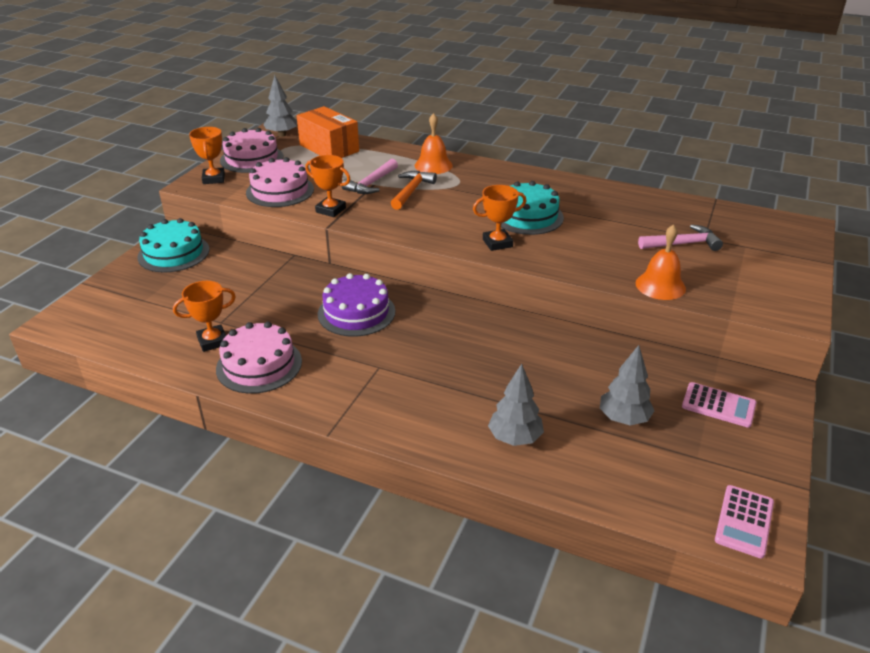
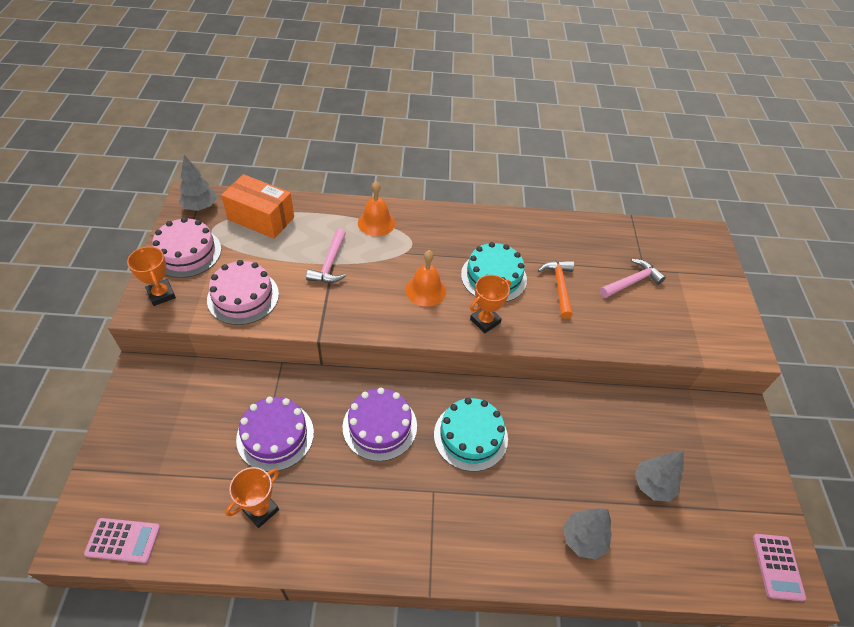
camera: 25 degrees left, 15 degrees up
turquoise cake [137,218,209,273] -> turquoise cake moved to [434,398,508,472]
pink cake [216,322,302,394] -> none
orange trophy [305,155,350,217] -> none
orange hammer [391,171,437,210] -> orange hammer moved to [538,261,574,319]
orange bell [636,224,686,300] -> orange bell moved to [405,250,446,307]
pink calculator [682,382,757,428] -> pink calculator moved to [84,518,160,563]
none -> purple cake [236,397,314,472]

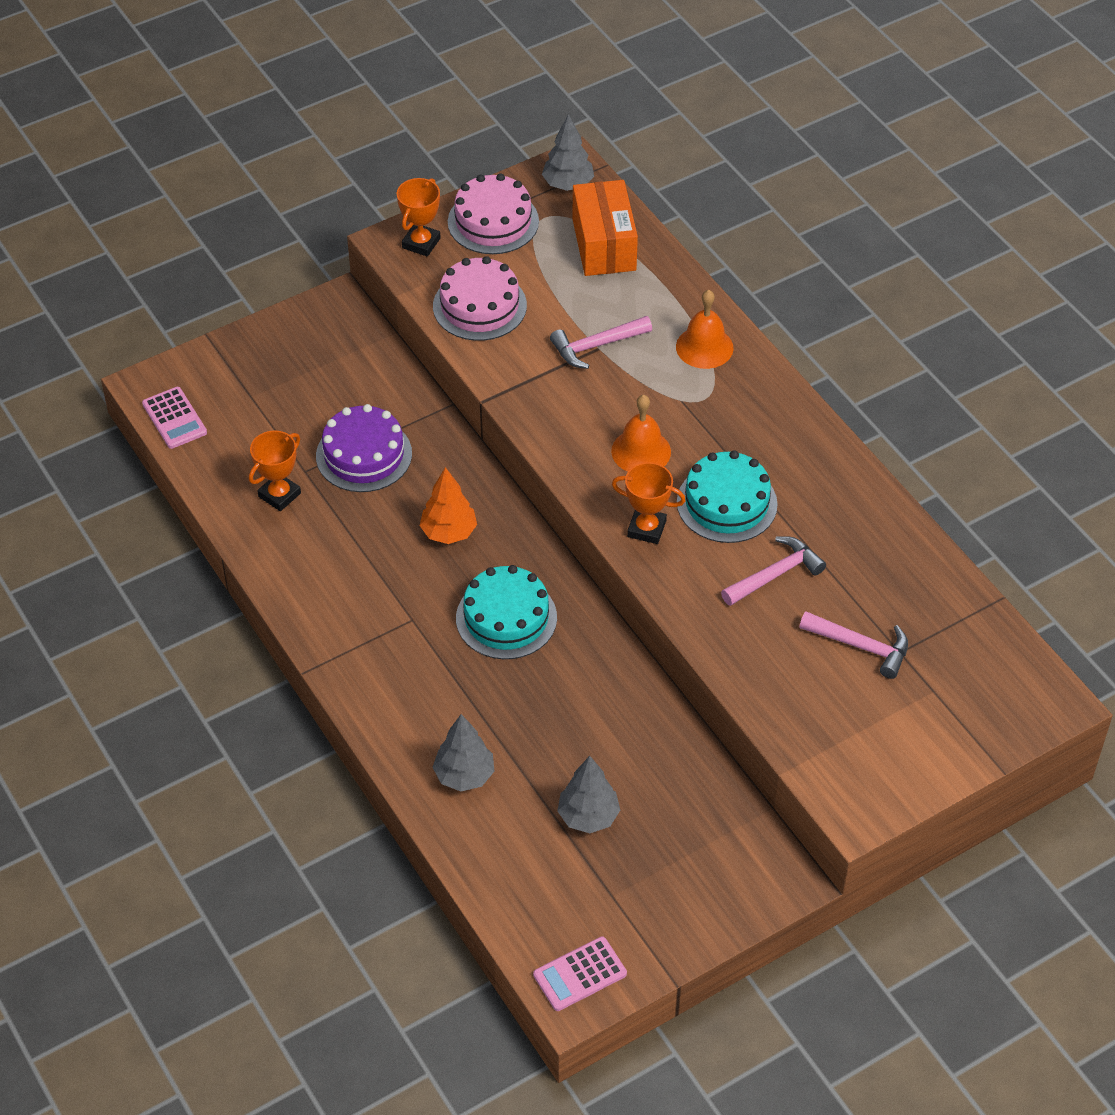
camera: 60 degrees right, 0 degrees up
orange trophy [225,467,279,528] -> orange trophy turned 60 degrees counterclockwise [249,430,301,511]
purple cake [343,388,417,461] -> orange tree [419,467,477,544]
orange hammer [538,261,574,319] -> pink hammer [721,536,826,606]

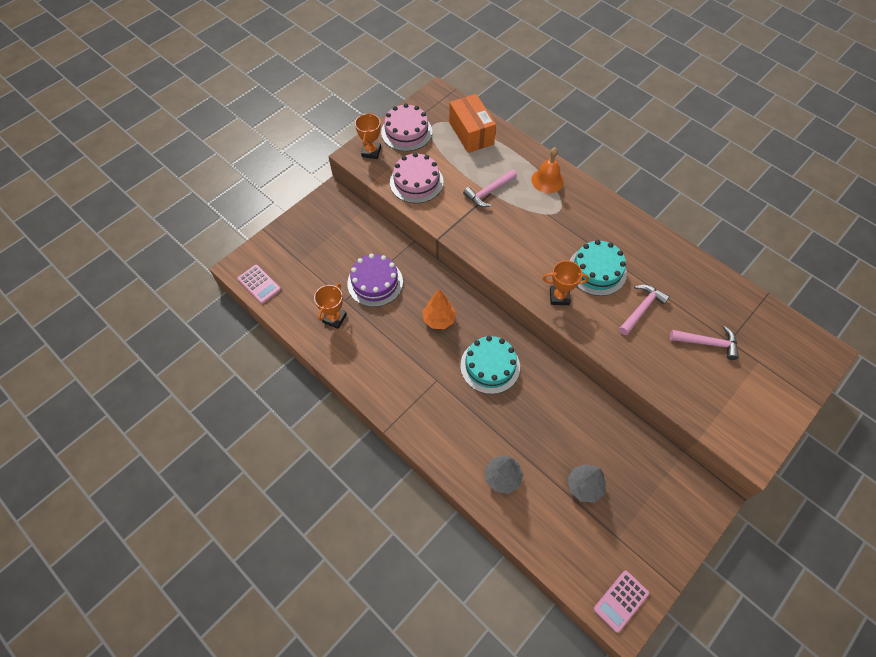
camera: 15 degrees left, 10 degrees up
grey tree [542,114,594,191] -> none
orange bell [611,395,671,472] -> none

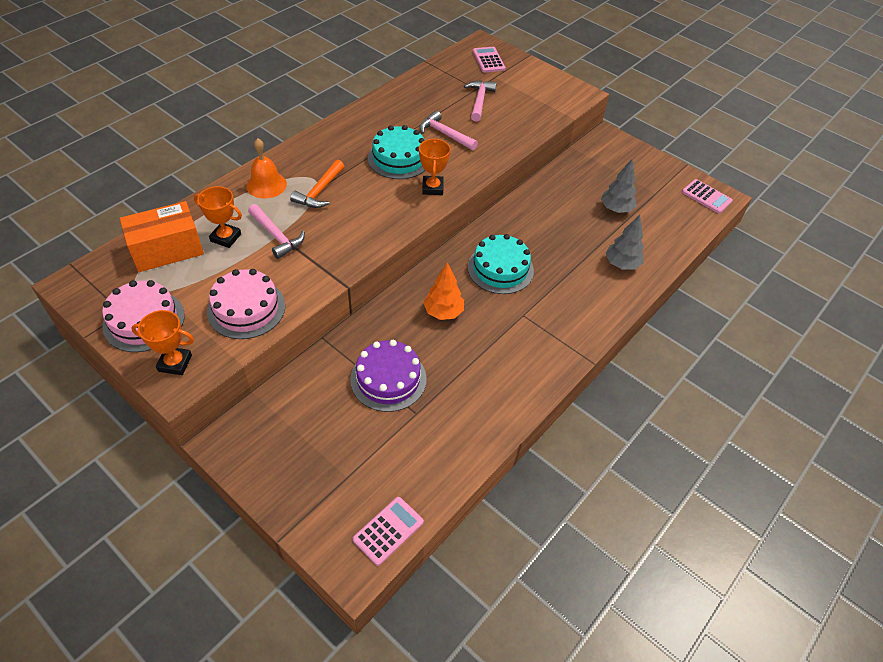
camera: 95 degrees left, 10 degrees down
orange trophy [314,283,347,329] -> orange trophy moved to [194,186,242,248]
none -> orange hammer [290,160,344,208]
none -> pink calculator [473,47,505,73]

